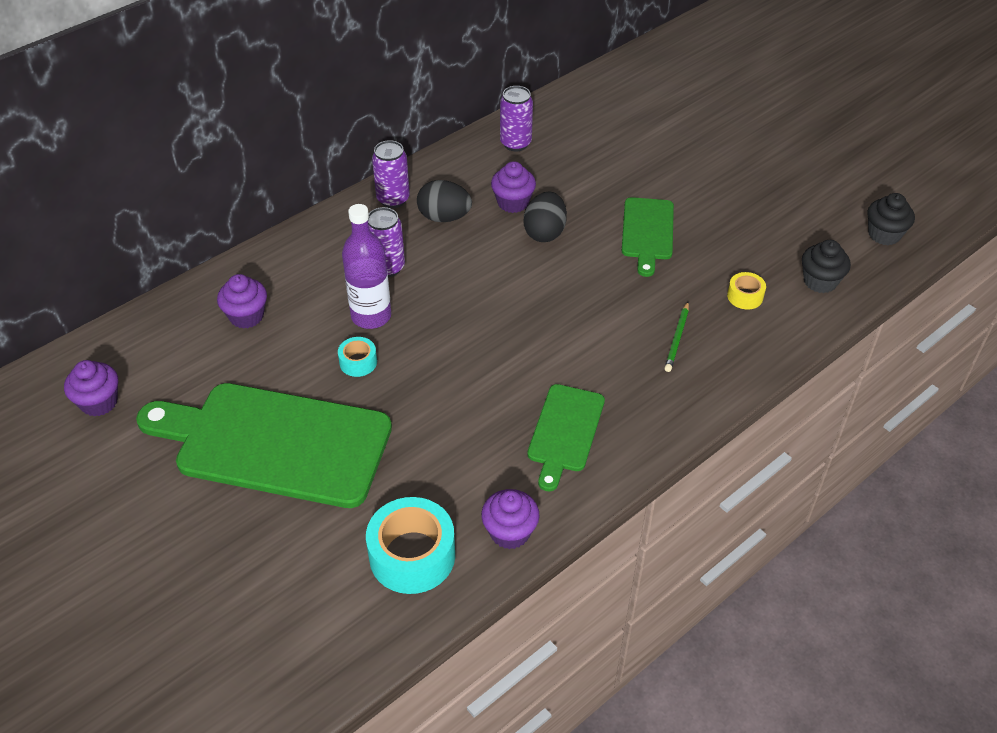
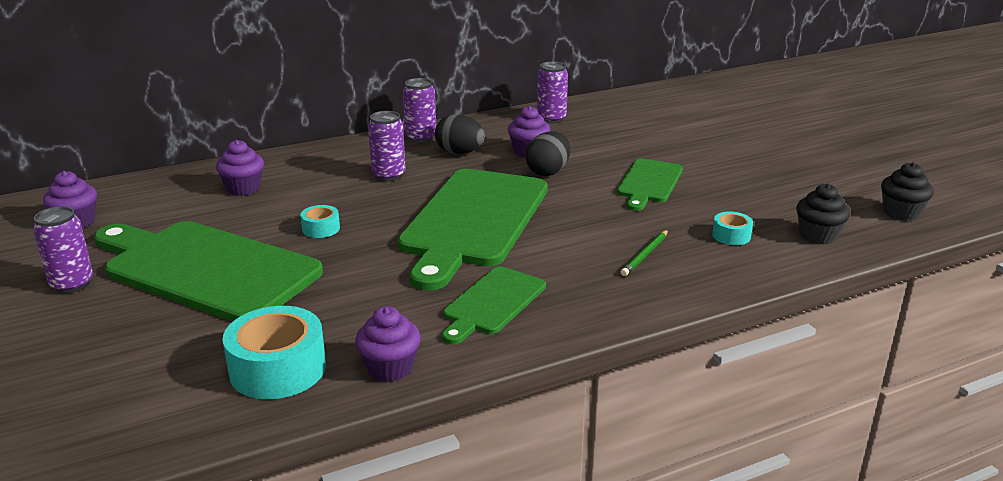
camera: 15 degrees right, 20 degrees down
purple bottle [342,204,391,329] -> none
yellow tape [727,272,766,310] -> turquoise tape [712,212,753,245]
none -> purple can [33,206,93,293]
none -> green cutting board [398,169,548,291]

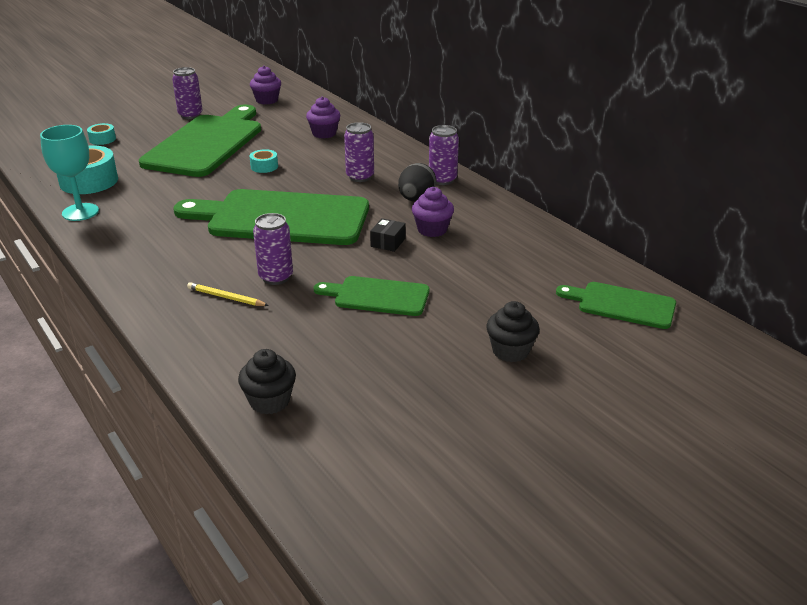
camera: 80 degrees right, 5 degrees up
purple cupcake [355,306,421,382] -> turquoise goblet [40,125,99,221]
green cutting board [442,267,546,344] -> green cutting board moved to [556,282,676,329]
black egg [526,131,570,176] -> black box [370,218,406,252]
purple can [537,62,568,124] -> purple can moved to [253,213,293,285]
green pencil [621,230,668,276] -> yellow pencil [187,282,269,306]
turquoise tape [712,212,753,245] -> turquoise tape moved to [87,123,116,145]
black cupcake [881,162,934,221] -> black cupcake moved to [486,301,540,362]

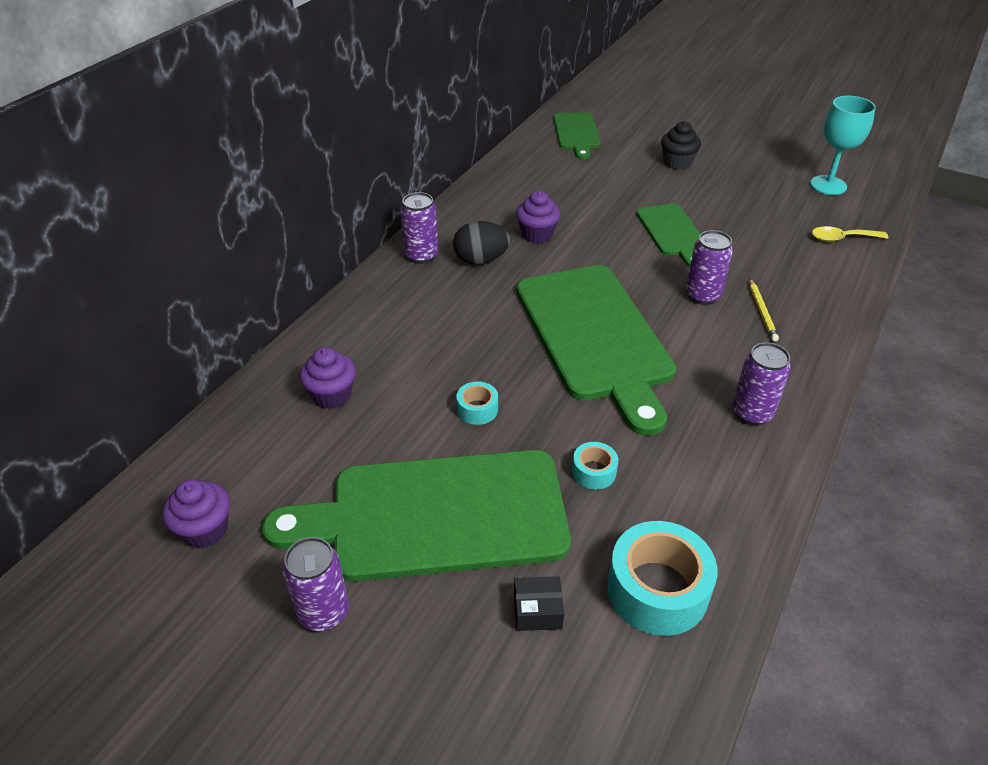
camera: 115 degrees left, 10 degrees up
turquoise goblet [40,125,99,221] -> turquoise goblet moved to [810,96,876,195]
turquoise tape [87,123,116,145] -> turquoise tape moved to [572,442,618,490]
black cupcake [238,349,296,414] -> yellow spoon [812,226,888,242]
purple can [344,122,374,182] -> purple can moved to [732,342,791,425]
black box [370,218,406,252] -> black box moved to [514,576,564,631]

